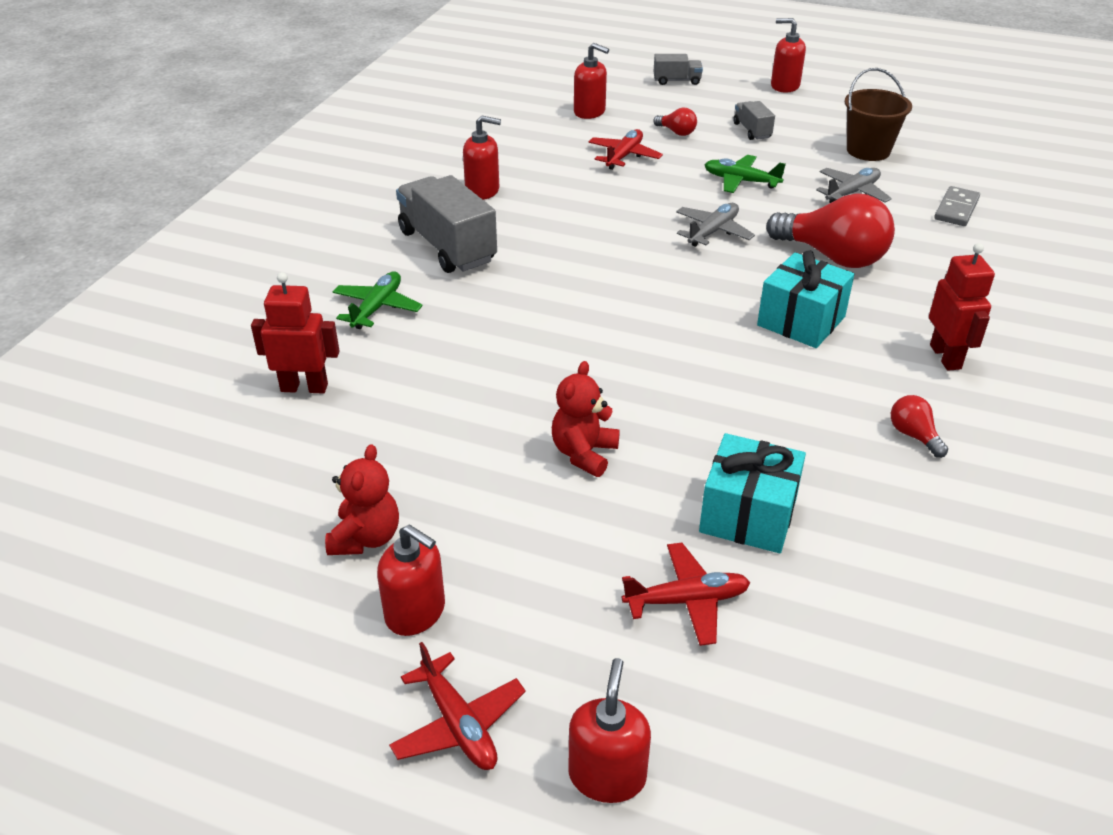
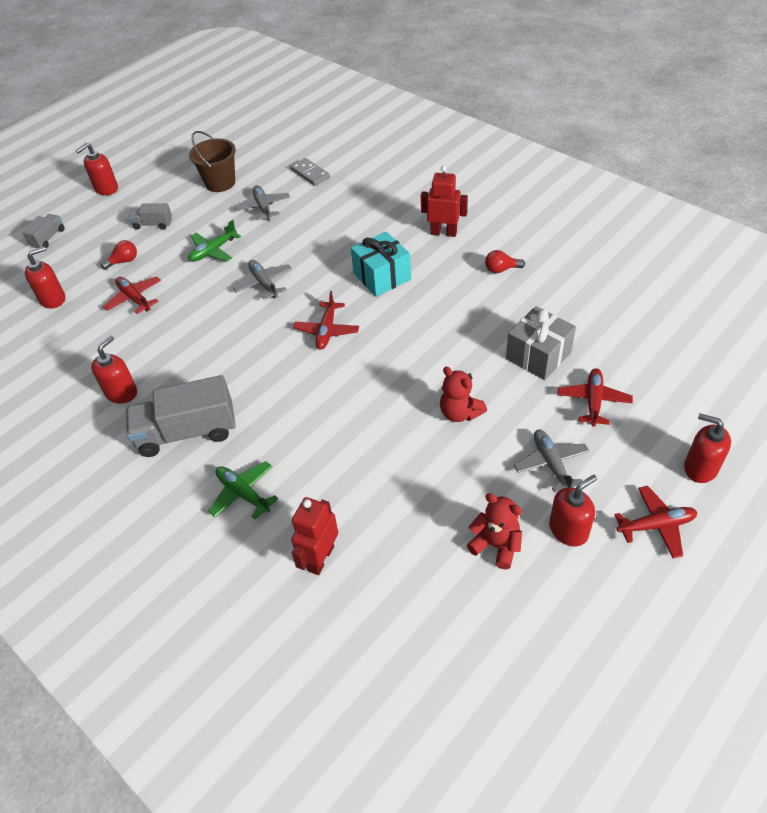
camera: 65 degrees left, 10 degrees up
turquoise gift [699,433,806,553] -> grey gift [506,306,576,380]
red light bulb [766,193,895,268] -> none
none -> red plane [293,291,359,349]
none -> grey plane [514,429,590,493]

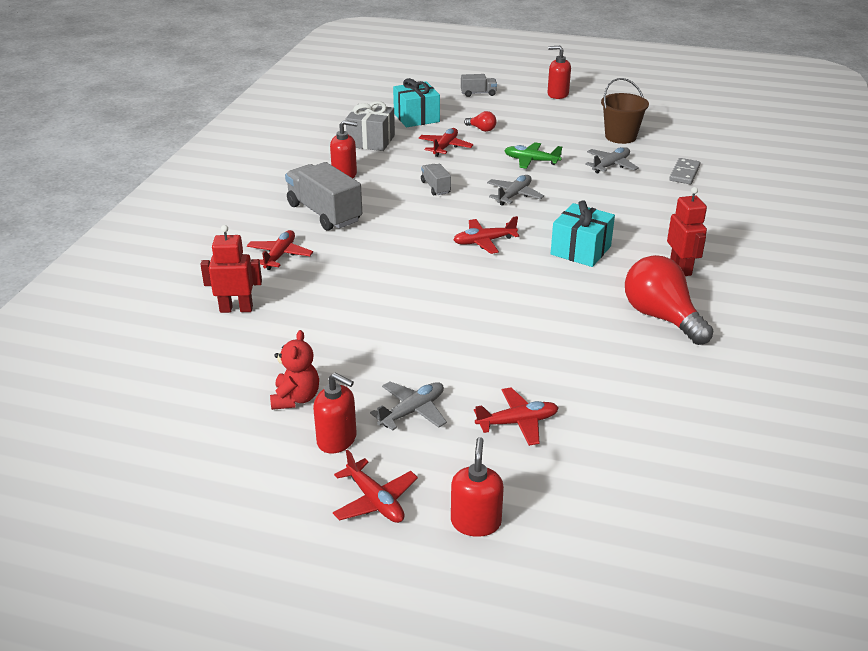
camera: 60 degrees right, 15 degrees down
red soap dispenser [25,246,65,309] -> turquoise gift [393,78,440,127]
grey truck [128,203,172,230] -> grey truck moved to [421,164,451,195]
green plane [208,461,278,519] -> red plane [247,230,313,270]
red teddy bear [440,367,487,422] -> none
red light bulb [485,250,525,273] -> red light bulb [625,255,713,345], size x2.21
grey gift [506,306,576,380] -> grey gift moved to [346,101,395,151]

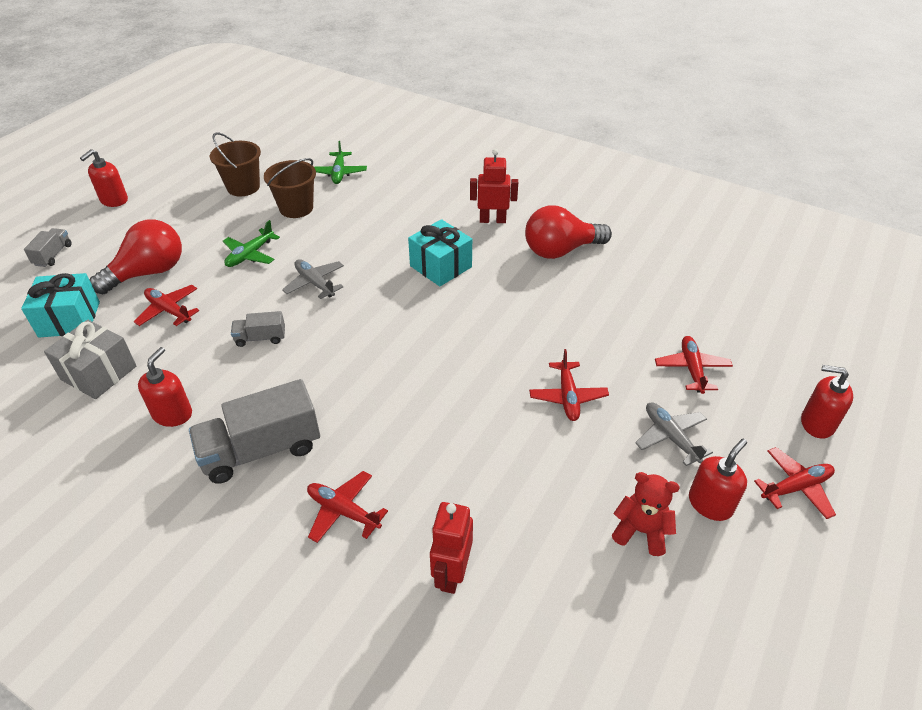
camera: 75 degrees left, 10 degrees up
red plane [453,216,519,254] -> red plane moved to [529,349,609,421]
red light bulb [464,111,496,132] -> red light bulb [89,219,182,294], size x2.21
grey plane [585,147,639,174] -> brown bucket [264,158,316,218]
grey domino [669,158,700,184] -> green plane [314,141,367,184]

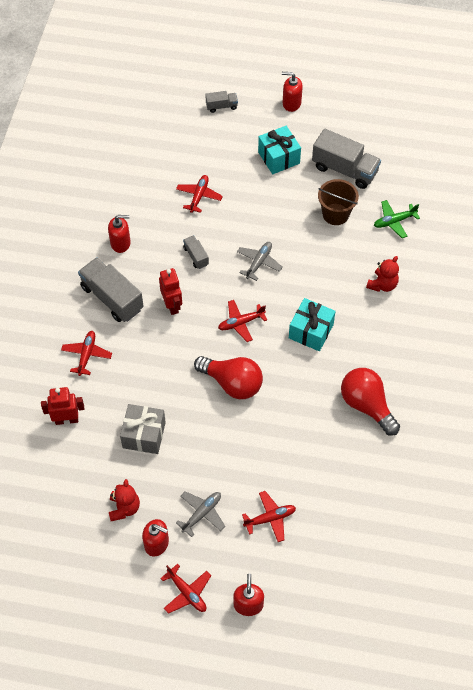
camera: 70 degrees right, 15 degrees up
turquoise gift [21,273,100,337] -> turquoise gift moved to [258,126,301,174]
grey gift [44,320,137,399] -> grey gift moved to [120,404,166,454]
red light bulb [89,219,182,294] -> red light bulb moved to [194,356,263,399]
brown bucket [210,132,261,196] -> grey truck [312,129,381,189]
green plane [223,220,280,267] -> none
red robot [470,149,518,223] -> red robot moved to [159,268,182,315]
red plane [529,349,609,421] -> red plane moved to [218,300,267,342]
none -> red teddy bear [366,256,399,292]

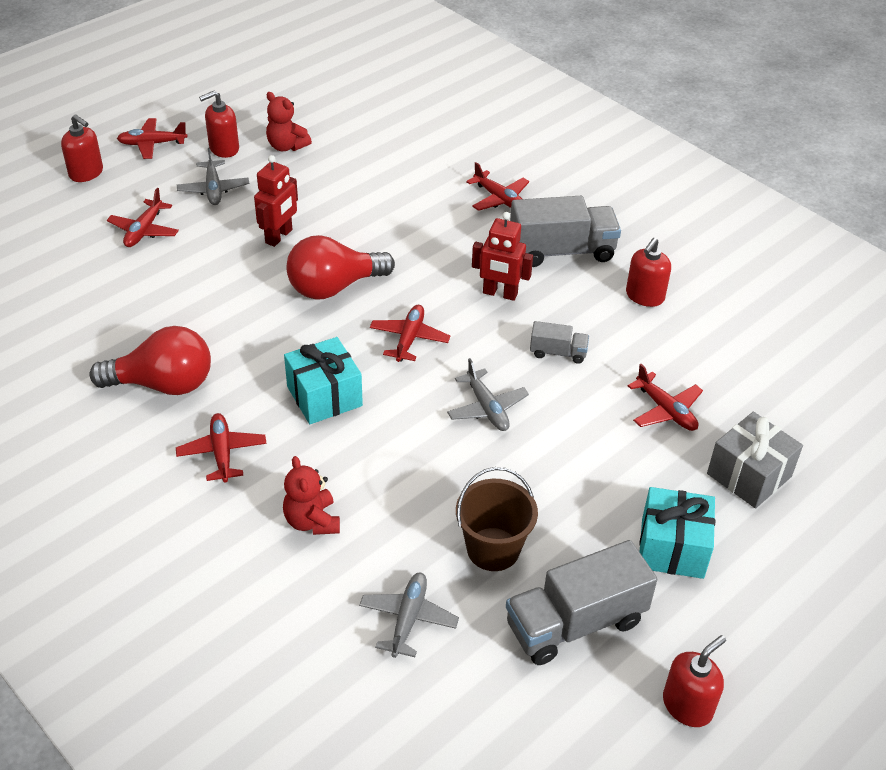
camera: 125 degrees right, 15 degrees down
red robot [41,387,84,425] -> red robot moved to [254,155,298,247]
grey gift [120,404,166,454] -> grey gift moved to [707,412,803,508]
grey truck [205,91,238,113] -> none
red soap dispenser [282,72,303,112] -> red soap dispenser moved to [663,635,726,727]
green plane [374,200,420,238] -> grey plane [359,572,459,658]
none -> red plane [176,413,267,483]

